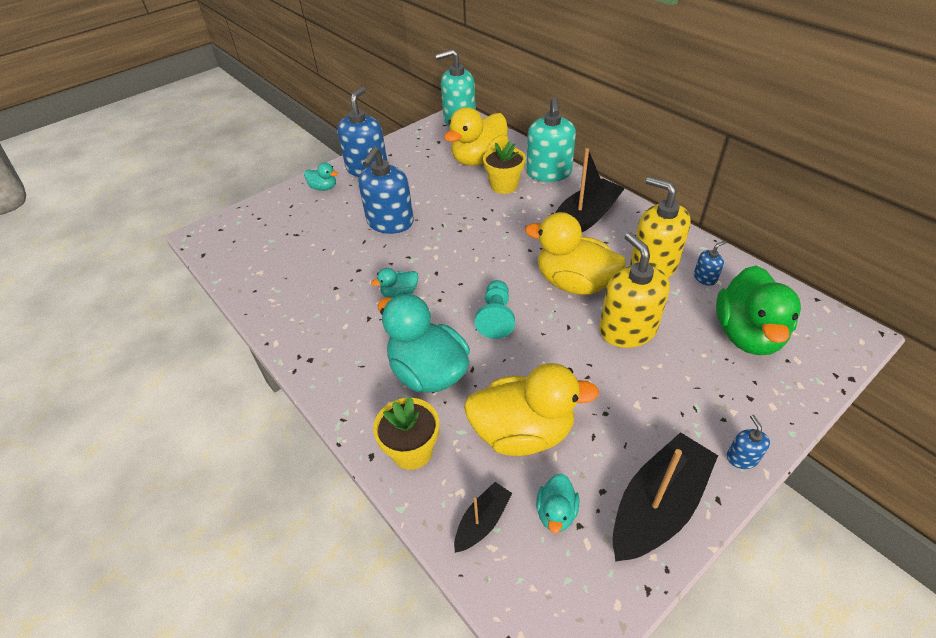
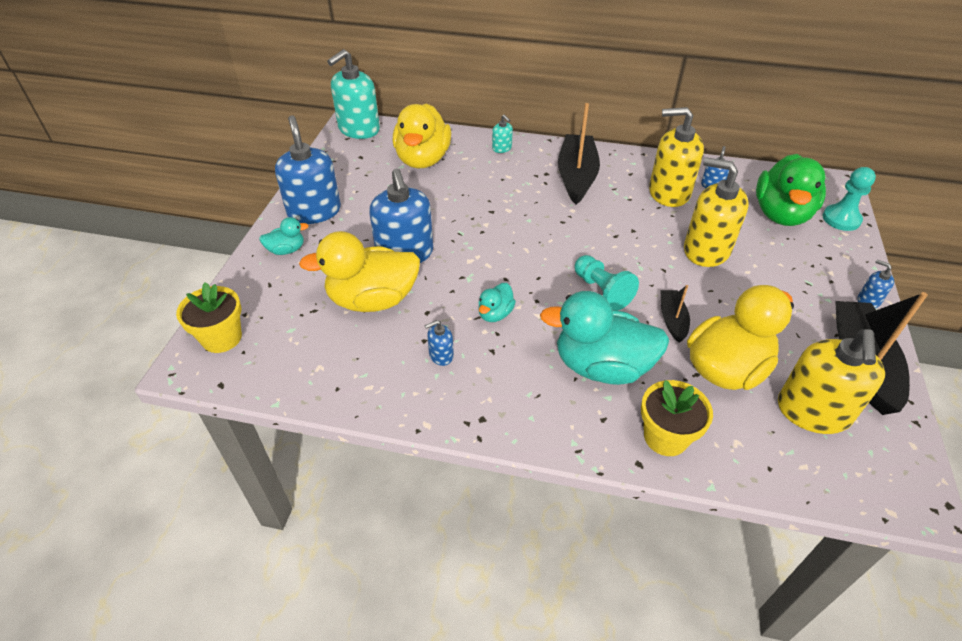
camera: 40 degrees left, 0 degrees up
black boat [454,482,512,553] -> black boat moved to [660,285,690,343]
yellow flower pot [483,141,526,194] -> yellow flower pot moved to [176,282,242,353]
yellow duck [525,212,626,295] -> yellow duck moved to [299,231,420,312]
turquoise soap dispenser [526,97,576,182] -> turquoise soap dispenser [492,115,513,153], size x0.44
turquoise duck [536,473,579,533] -> yellow soap dispenser [778,329,885,434]
green duck [716,266,801,355] -> green duck turned 45 degrees clockwise [756,154,826,226]
none -> blue soap dispenser [424,320,454,366]
none -> turquoise pawn [823,167,876,231]

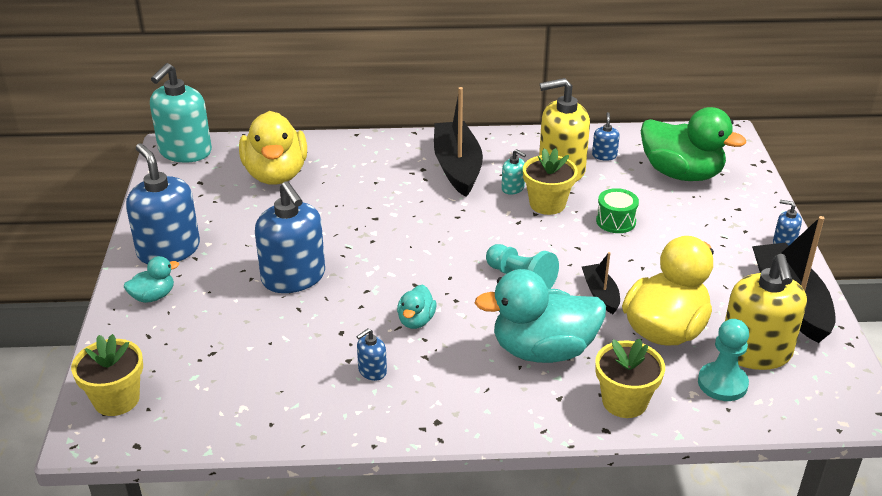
camera: 15 degrees left, 10 degrees down
yellow duck [299,231,420,312] -> none
turquoise soap dispenser [492,115,513,153] -> turquoise soap dispenser moved to [502,149,526,195]
yellow soap dispenser [684,157,749,267] -> green drum [596,188,639,233]
green duck [756,154,826,226] -> green duck turned 60 degrees counterclockwise [641,107,746,181]
turquoise pawn [823,167,876,231] -> turquoise pawn moved to [698,319,749,401]
none -> yellow flower pot [523,148,578,215]

